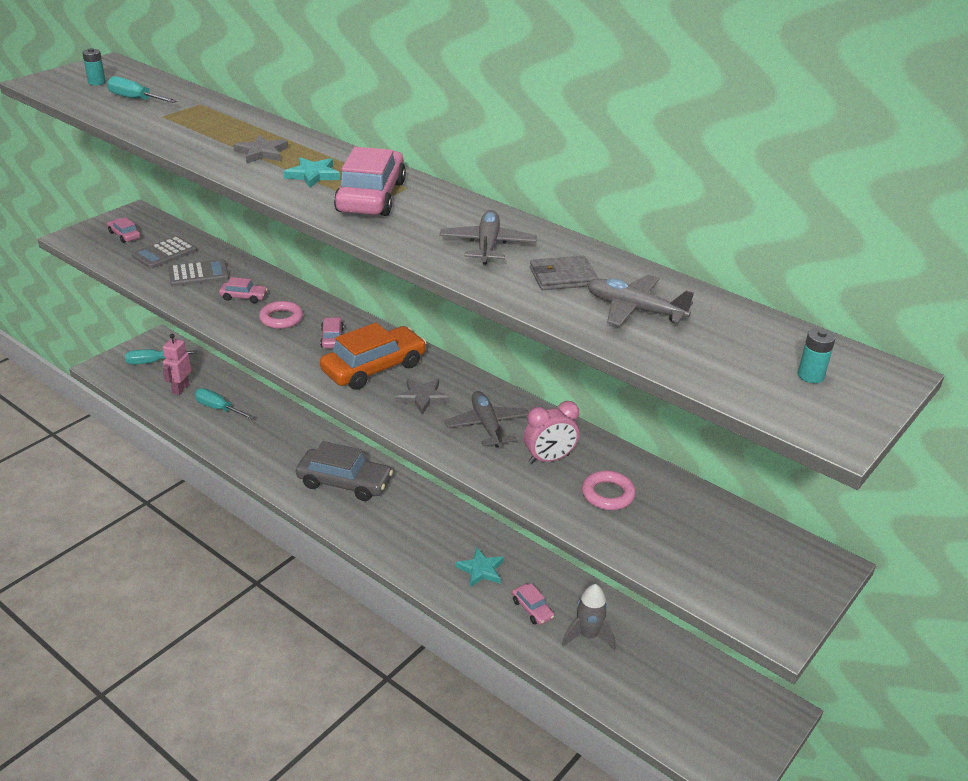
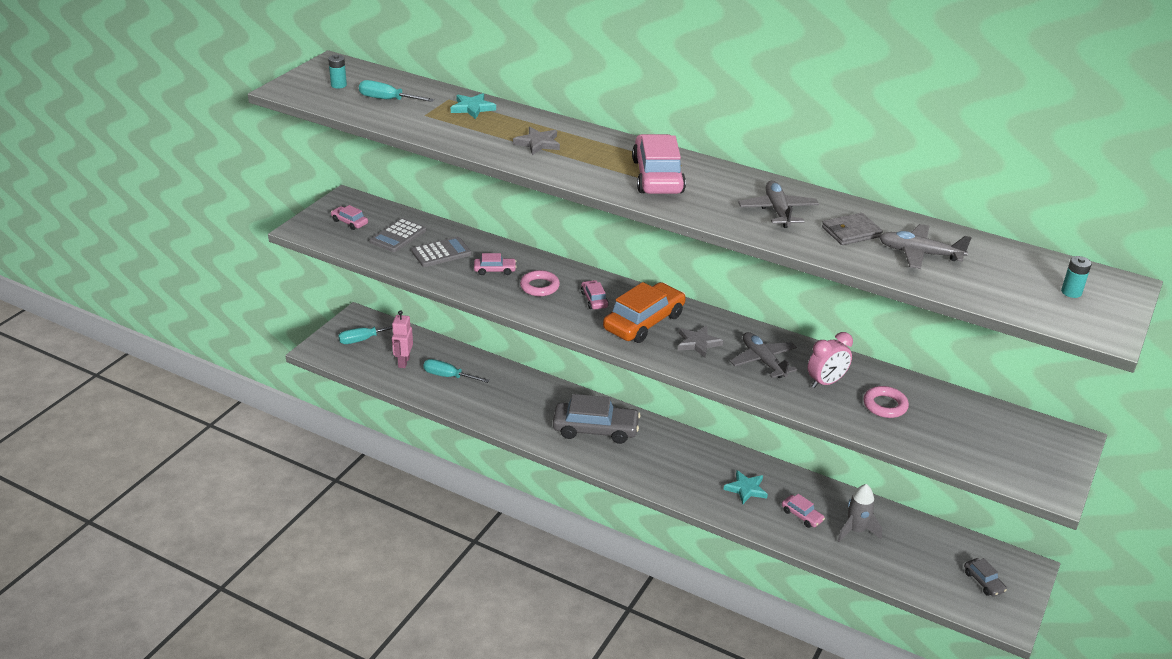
camera: 10 degrees left, 0 degrees up
turquoise star [283,157,340,188] -> turquoise star moved to [451,93,496,119]
none -> grey car [964,558,1007,597]

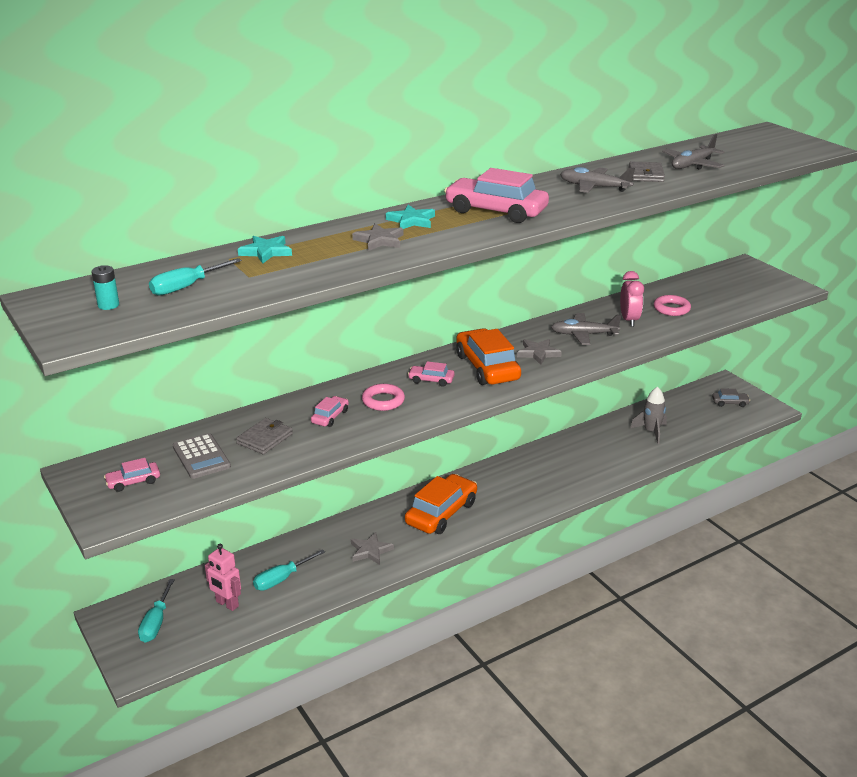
camera: 60 degrees left, 5 degrees down
grey calculator [411,237,472,267] -> grey wallet [236,418,293,454]
grey car [553,394,641,444] -> orange car [405,474,477,534]
turquoise star [724,470,768,504] -> turquoise star moved to [386,205,435,229]
pink car [782,494,825,528] -> none
turquoise battery [1061,256,1092,298] -> none
none -> grey star [351,532,394,565]

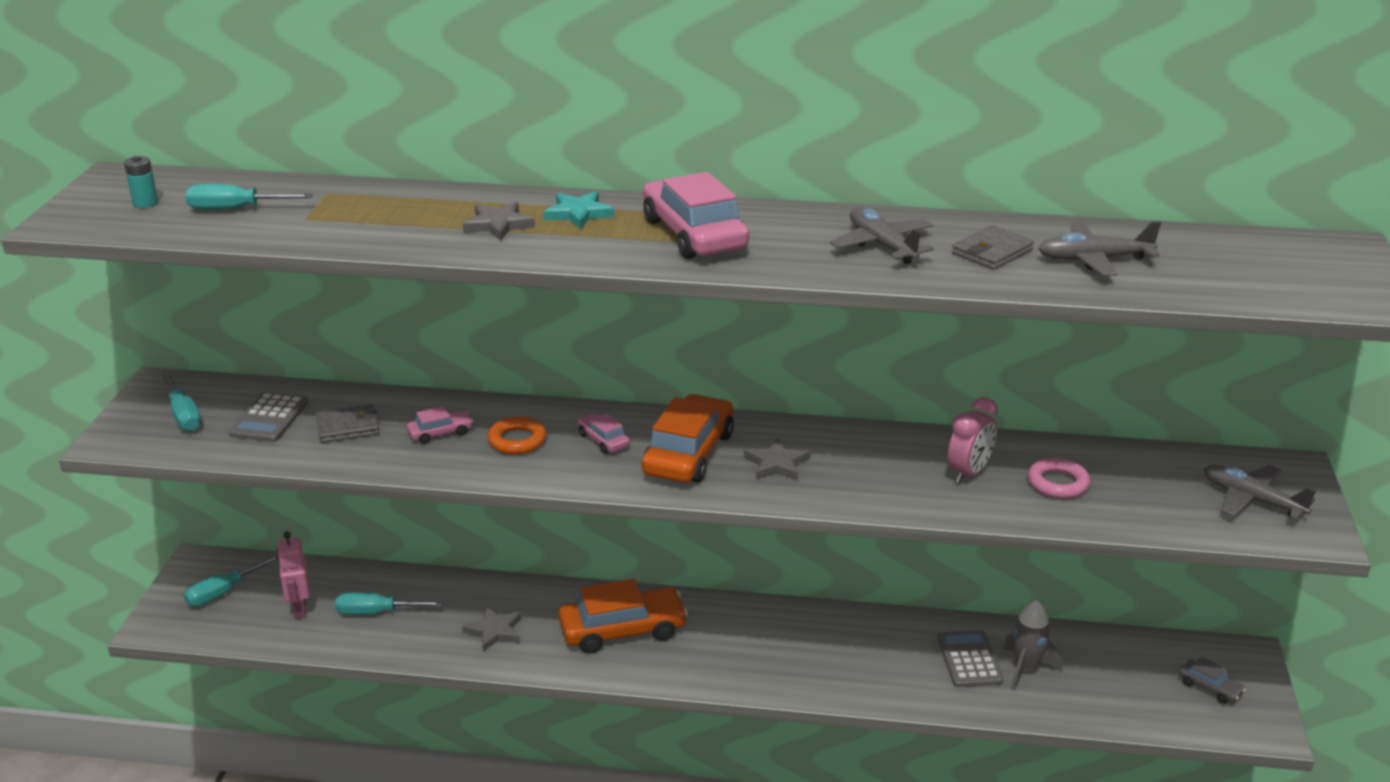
camera: 40 degrees right, 0 degrees up
pink car [104,458,160,492] -> turquoise screwdriver [162,373,202,431]
turquoise star [238,236,292,264] -> none
pink ring [362,384,405,411] -> orange ring [487,416,546,454]
grey plane [551,313,621,345] -> grey plane moved to [1204,465,1316,520]
none -> grey calculator [937,630,1003,687]

